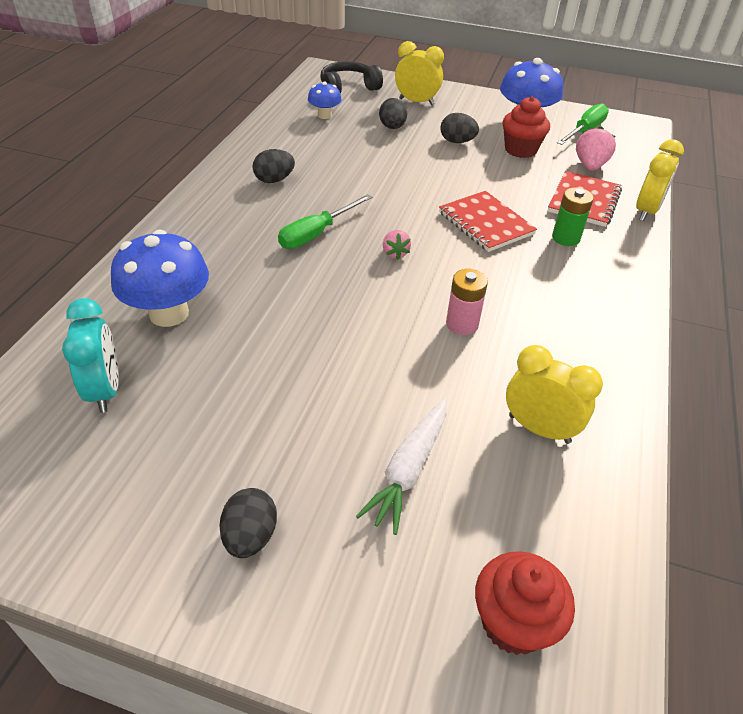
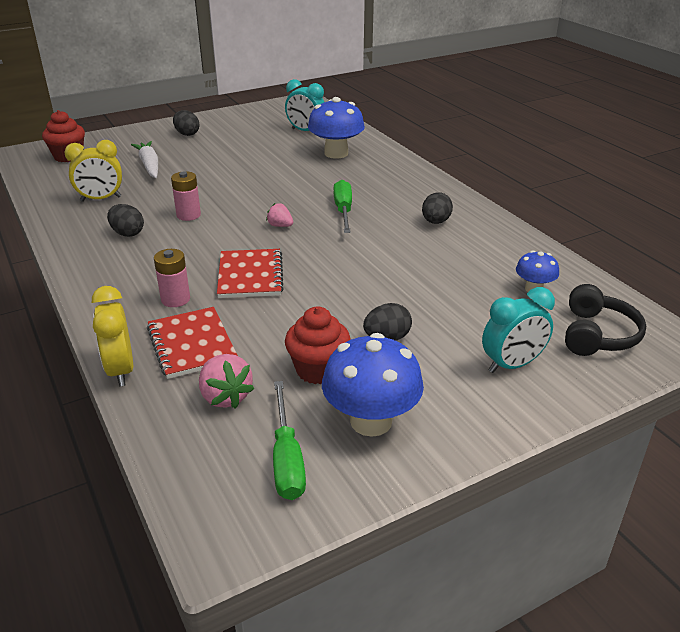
camera: 135 degrees right, 10 degrees down
black egg [379,98,407,129] -> black egg moved to [107,204,144,237]
yellow clock [395,41,444,106] -> turquoise clock [482,287,555,373]
red notebook [439,191,537,252] -> red notebook turned 75 degrees clockwise [217,249,284,298]
green battery [552,188,594,246] -> pink battery [154,249,190,307]

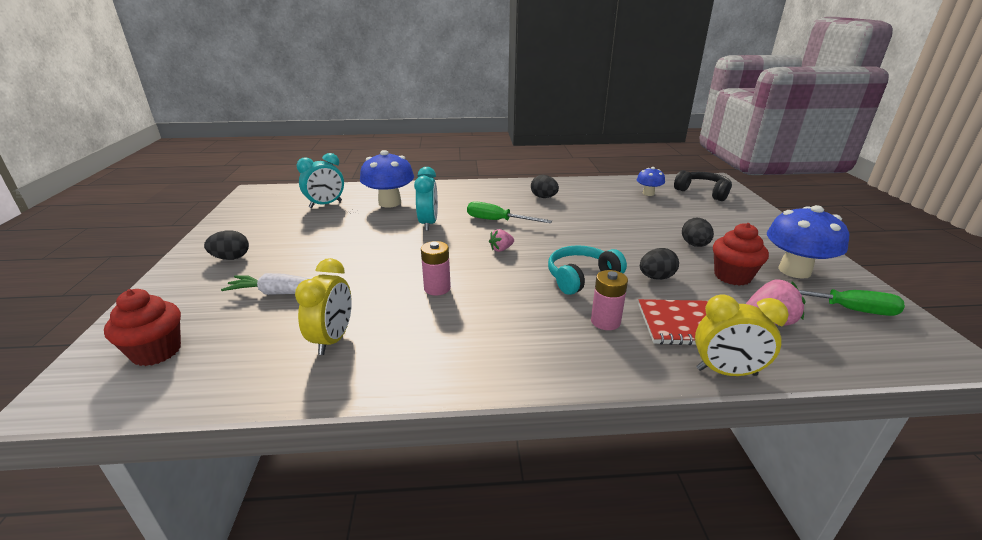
camera: 65 degrees left, 5 degrees down
black egg [107,204,144,237] -> black egg moved to [640,248,679,280]
red notebook [217,249,284,298] -> turquoise headphones [548,245,627,295]
turquoise clock [482,287,555,373] -> turquoise clock moved to [414,167,438,231]

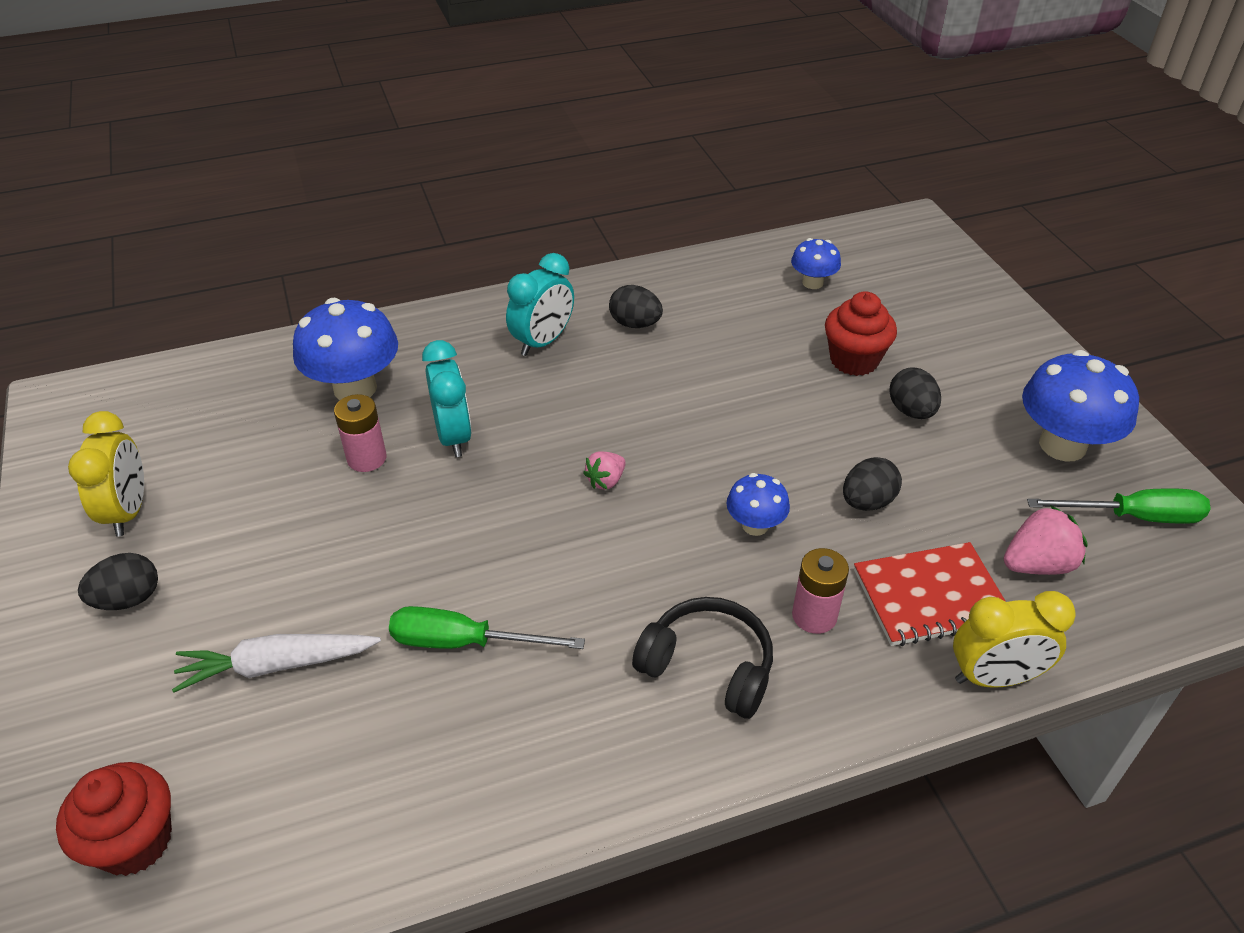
camera: 15 degrees left, 15 degrees up
yellow clock [295,258,352,355] -> yellow clock moved to [68,411,144,536]
turquoise clock [297,153,344,208] -> turquoise clock moved to [506,253,574,356]
pink battery [421,241,451,296] -> pink battery moved to [334,394,386,472]
green screwdriver [467,201,552,223] -> green screwdriver moved to [389,606,585,649]
turquoise headphones [548,245,627,295] -> blue mushroom [726,473,790,536]
black headphones [674,170,732,201] -> black headphones moved to [632,597,773,719]
red cupcake [713,223,769,286] -> red cupcake moved to [825,291,897,376]

